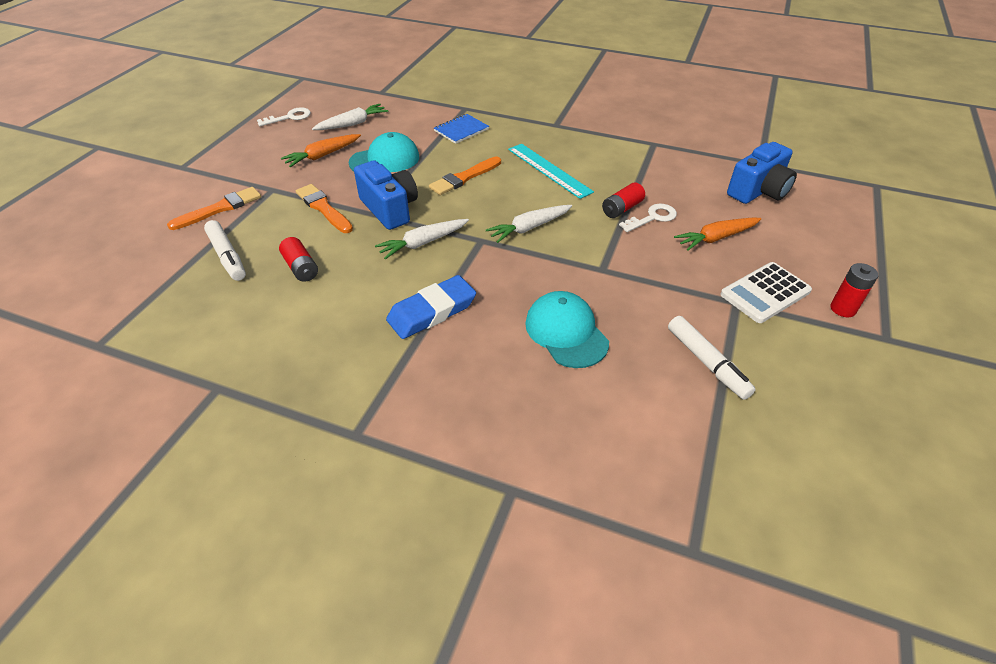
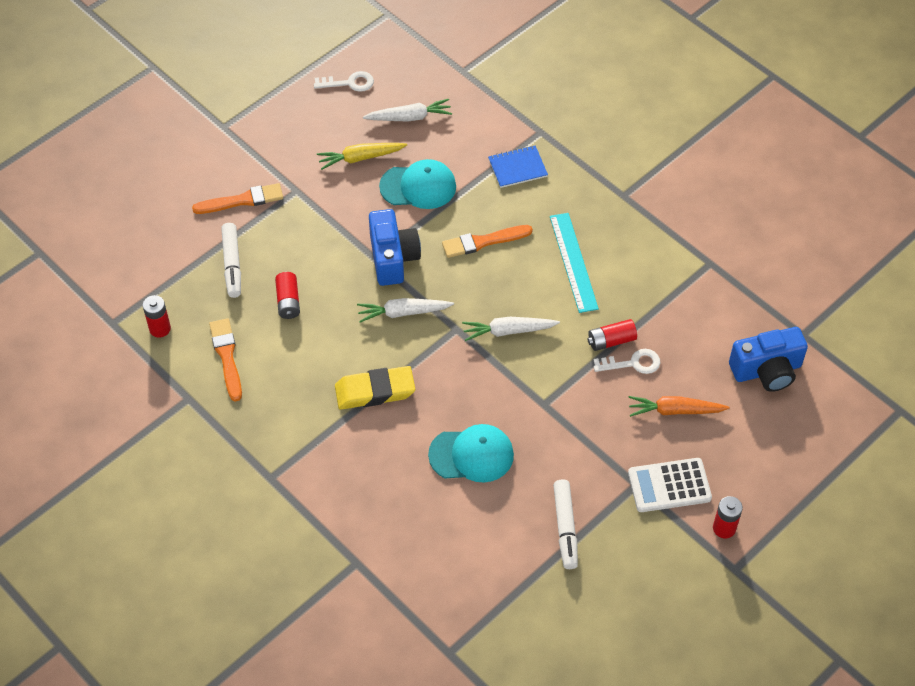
camera: 25 degrees right, 10 degrees up
orange carrot [281,134,361,167] -> yellow carrot [317,143,407,170]
orange brush [296,184,353,233] -> orange brush moved to [209,318,242,401]
blue eraser [386,275,476,339] -> yellow eraser [335,366,415,410]
turquoise cap [525,291,609,368] -> turquoise cap turned 90 degrees clockwise [428,424,514,483]
none -> red battery [143,295,171,338]

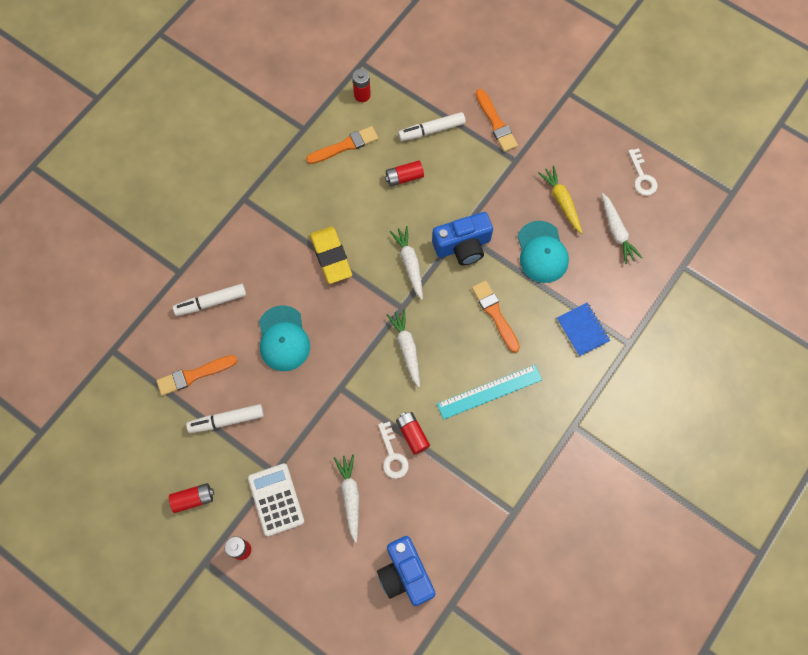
camera: 80 degrees right, 15 degrees up
orange carrot [628,396,730,417] -> white carrot [334,454,359,543]
none -> orange brush [156,355,238,396]
none -> red battery [169,483,214,513]
none -> white marker [173,284,246,316]

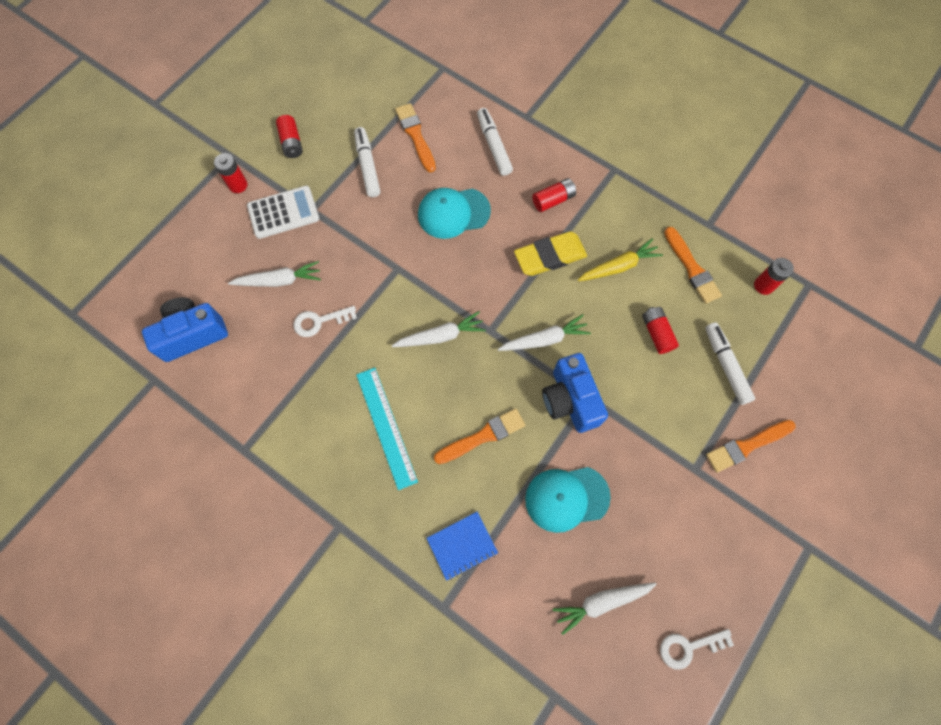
camera: 90 degrees right, 0 degrees up
red battery [396,412,430,455] -> red battery moved to [532,178,576,212]
yellow carrot [538,165,582,234] -> yellow carrot moved to [578,238,663,281]

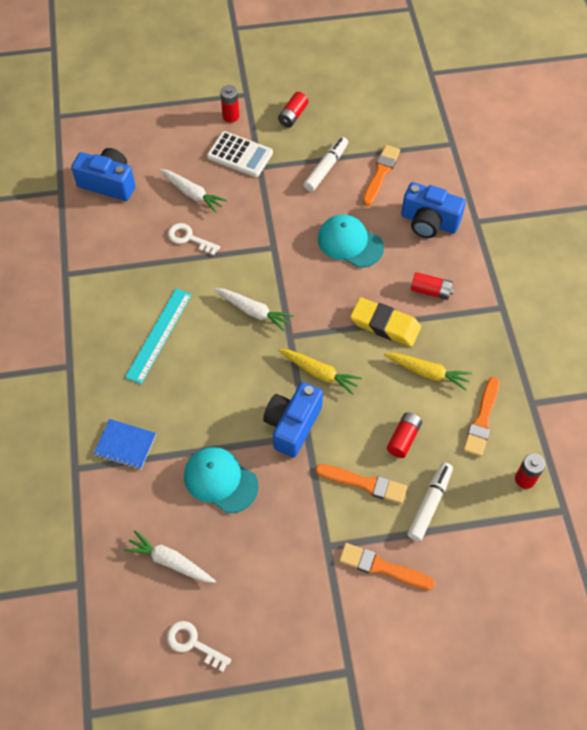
camera: 45 degrees right, 10 degrees down
orange brush [434,408,525,464] -> orange brush moved to [315,464,407,504]
white marker [477,108,513,176] -> blue camera [401,182,466,238]
white carrot [498,314,591,351] -> yellow carrot [278,349,362,395]

